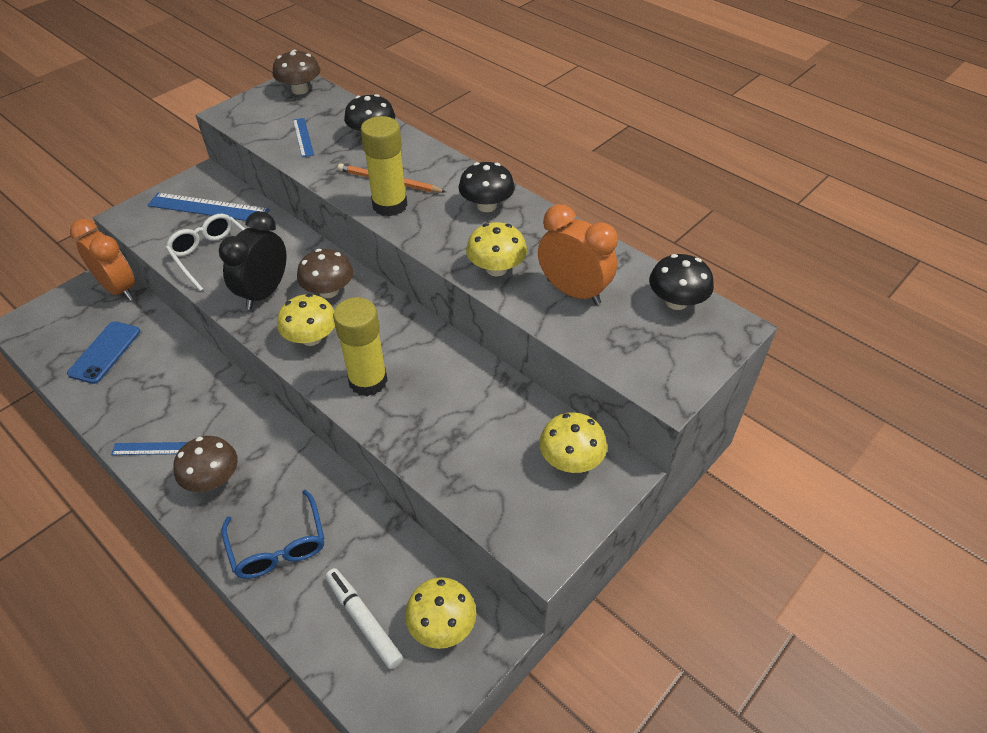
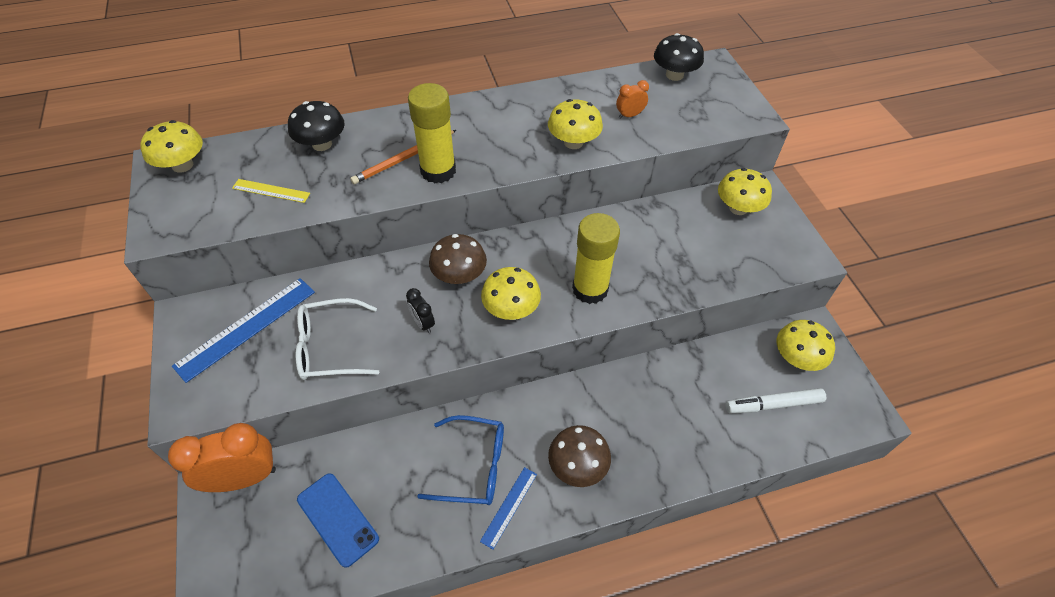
camera: 60 degrees left, 5 degrees up
black clock [219,211,286,310] -> black clock [406,288,435,333], size x0.48
blue glasses [222,490,325,579] -> blue glasses moved to [417,415,504,505]
brown mushroom [273,50,320,95] -> yellow mushroom [140,120,203,173]
blue ruler [293,118,314,157] -> yellow ruler [232,179,310,203]
black mushroom [459,162,515,212] -> none
orange clock [538,204,618,305] -> orange clock [616,80,649,119], size x0.48

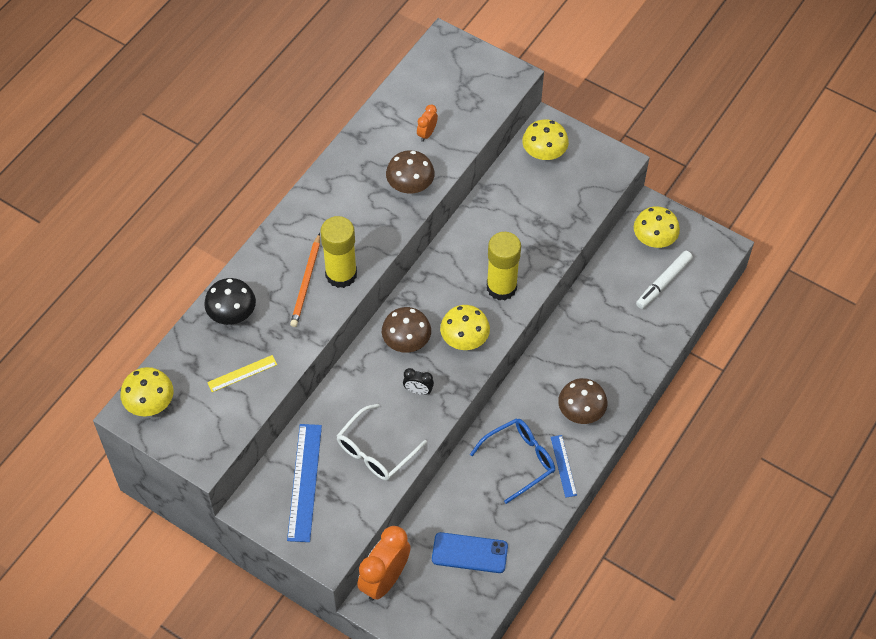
camera: 40 degrees left, 5 degrees up
yellow mushroom [548,99,603,149] -> brown mushroom [386,150,435,193]
black mushroom [654,33,704,81] -> none

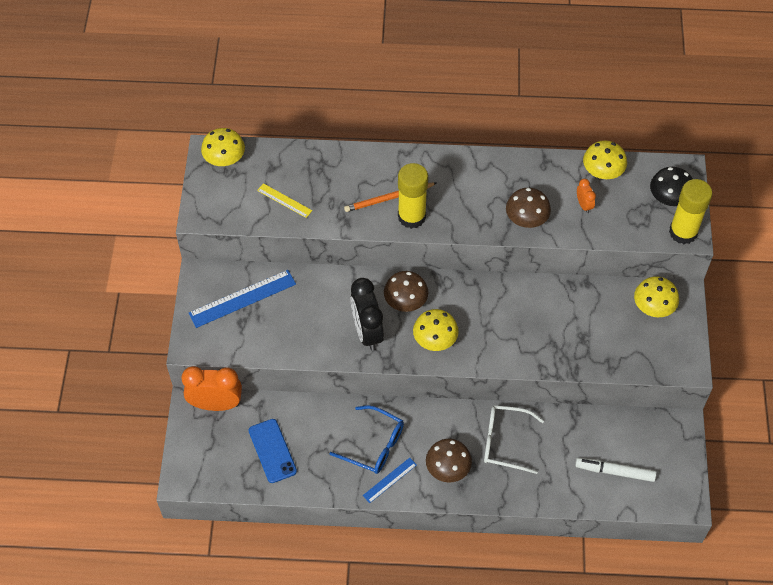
camera: 60 degrees right, 0 degrees up
black mushroom [204,278,256,325] -> black mushroom moved to [650,167,693,206]
white glasses [336,404,427,481] -> white glasses moved to [484,405,544,474]
black clock [403,368,434,395] -> black clock [350,278,384,351], size x2.10
orange clock [417,104,438,142] -> orange clock turned 75 degrees clockwise [577,179,596,213]
yellow glue stick [487,232,521,300] -> yellow glue stick moved to [669,179,712,244]
yellow mushroom [634,206,680,248] -> yellow mushroom moved to [583,141,627,179]

